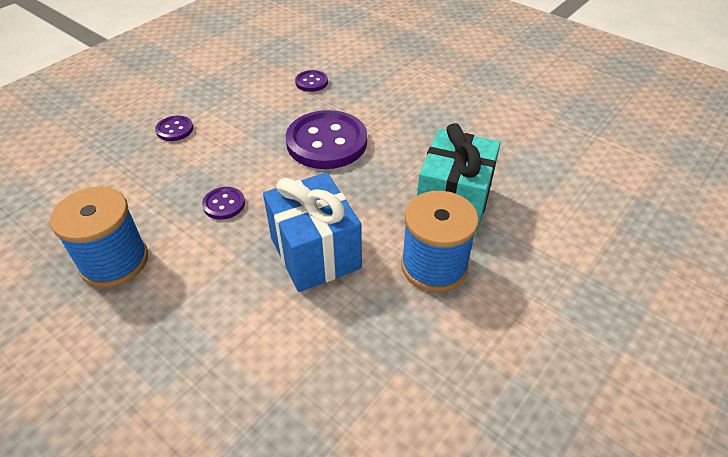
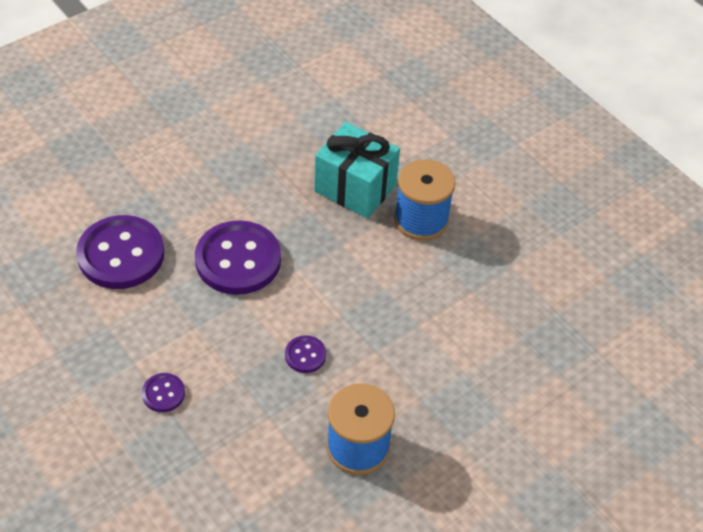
camera: 80 degrees left, 5 degrees up
blue gift [263,172,361,292] -> none
purple button [295,70,328,92] -> purple button [76,215,164,289], size x2.19

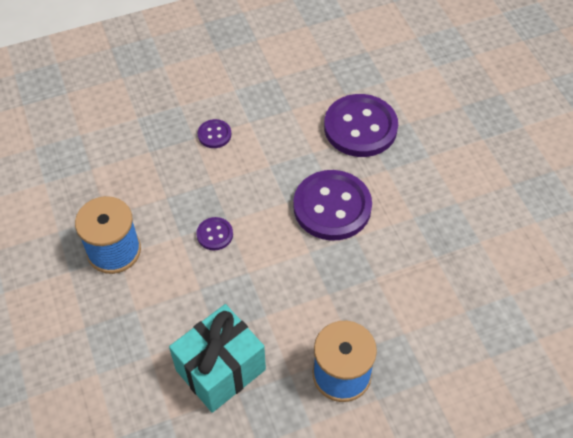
camera: 110 degrees right, 5 degrees up
turquoise gift [314,122,400,219] -> turquoise gift moved to [169,304,266,413]

